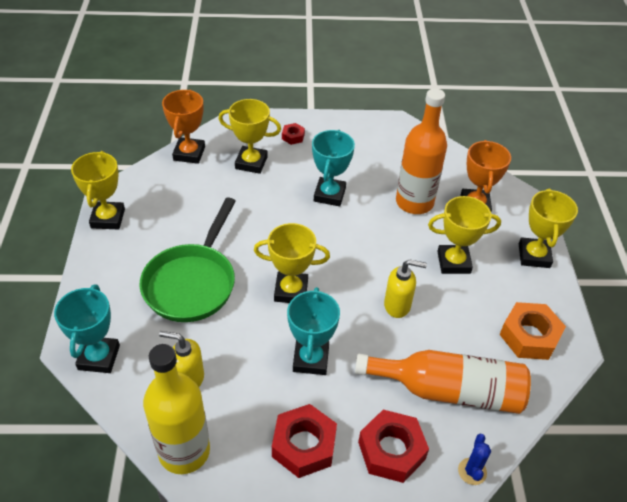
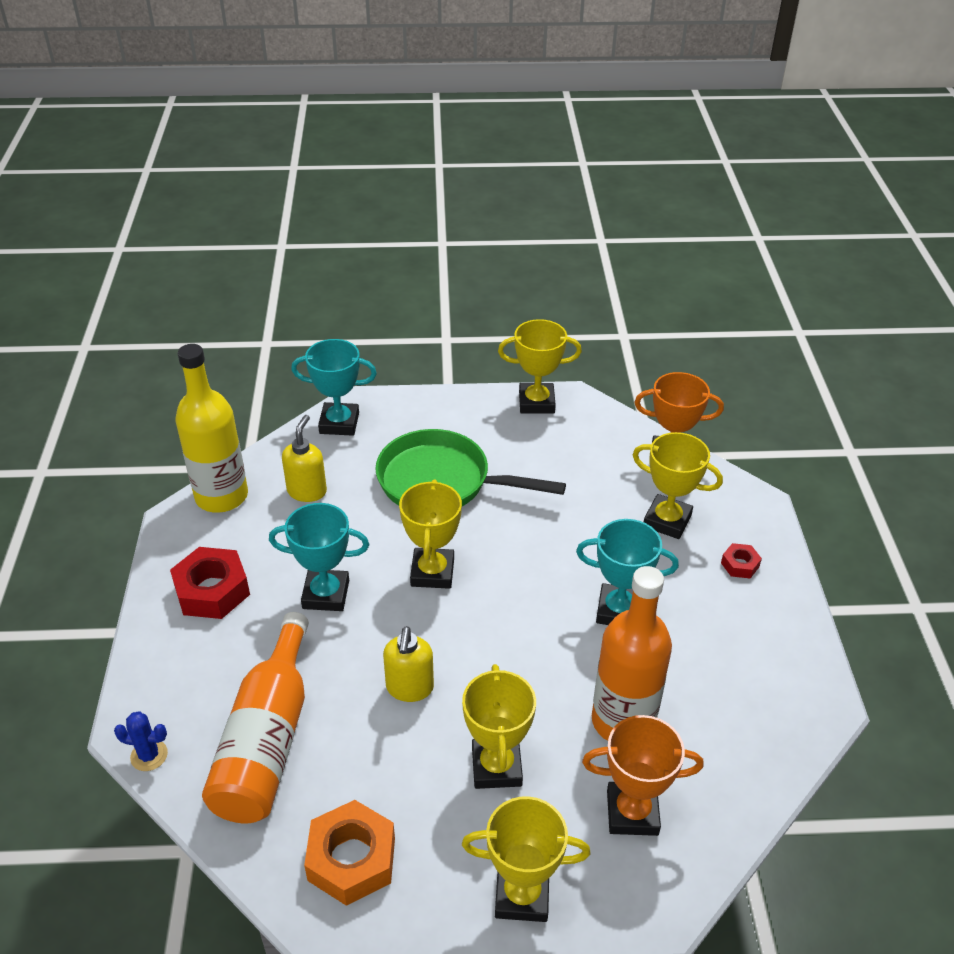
camera: 90 degrees right, 5 degrees down
yellow trophy [219,99,281,174] -> yellow trophy turned 75 degrees counterclockwise [633,432,723,539]
red nut [358,410,429,483] -> none

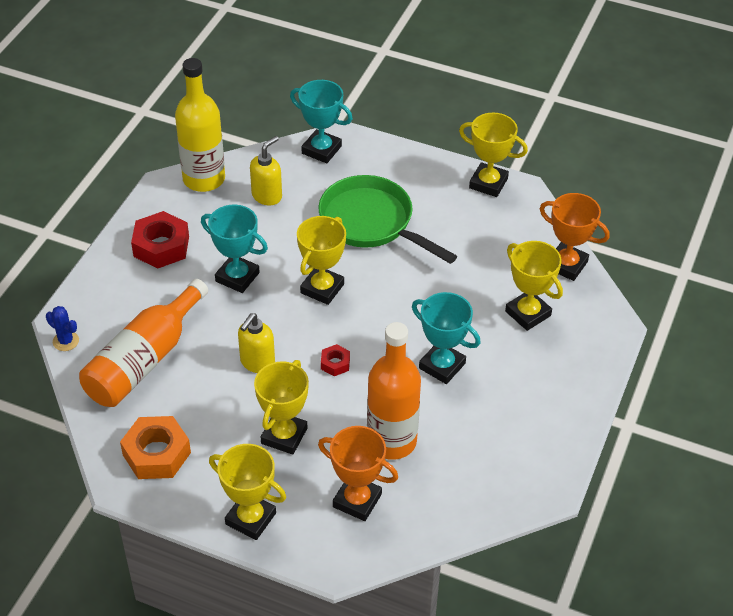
camera: 25 degrees right, 5 degrees up
red nut [721,543,762,578] -> red nut moved to [321,344,350,376]

